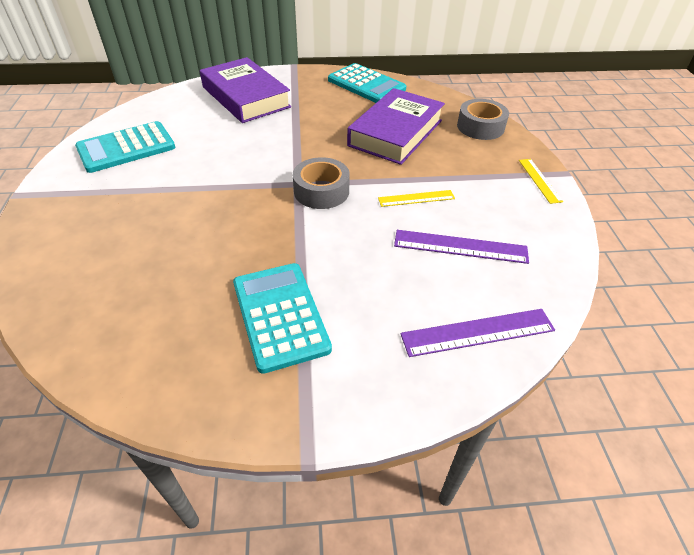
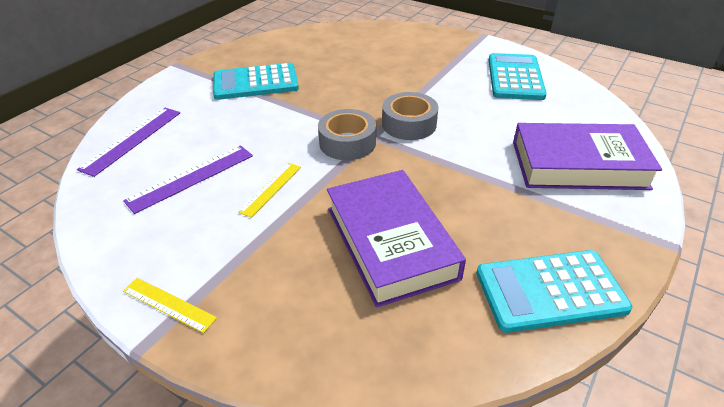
camera: 130 degrees right, 5 degrees down
turquoise calculator [233,263,332,374] -> turquoise calculator turned 150 degrees clockwise [213,63,299,100]
grey tape [457,99,509,140] -> grey tape moved to [382,92,438,140]

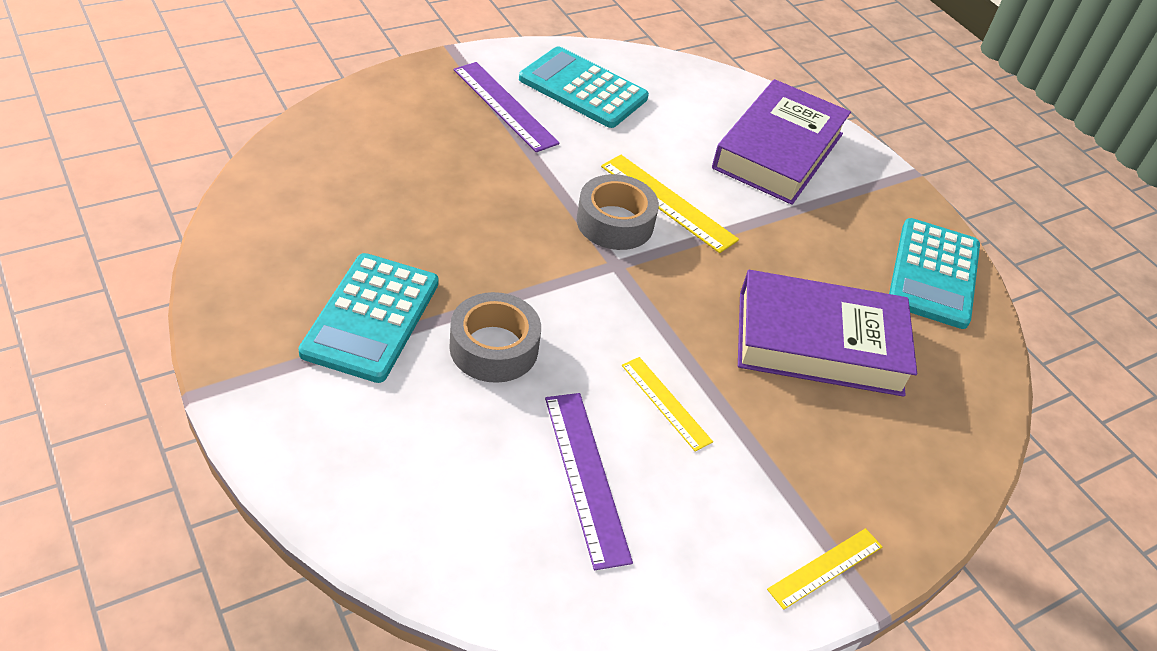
camera: 70 degrees left, 5 degrees up
purple ruler [77,107,180,177] -> purple ruler moved to [454,62,560,152]
grey tape [318,109,376,160] -> grey tape moved to [449,292,541,383]
none -> yellow ruler [601,155,739,253]

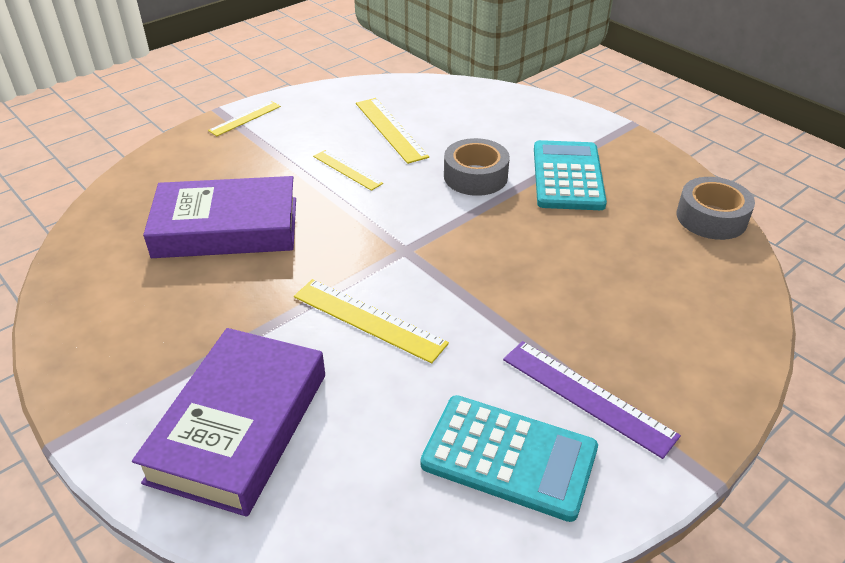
camera: 175 degrees right, 5 degrees down
purple ruler [545,393,633,570] -> yellow ruler [356,98,429,164]
grey tape [577,174,659,250] -> grey tape moved to [677,177,755,240]
turquoise calculator [889,218,980,329] -> none

